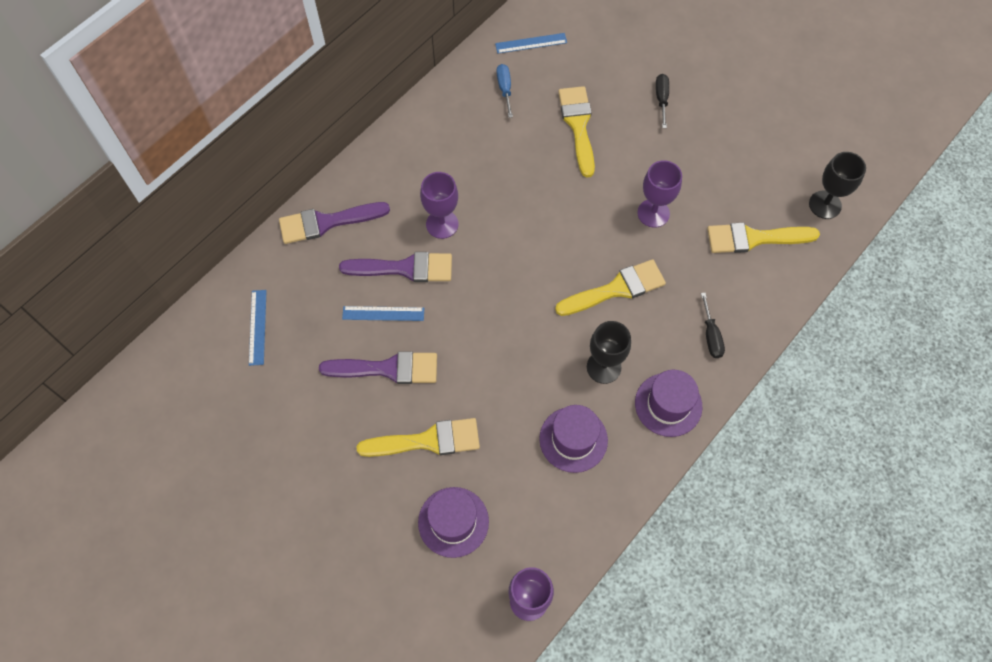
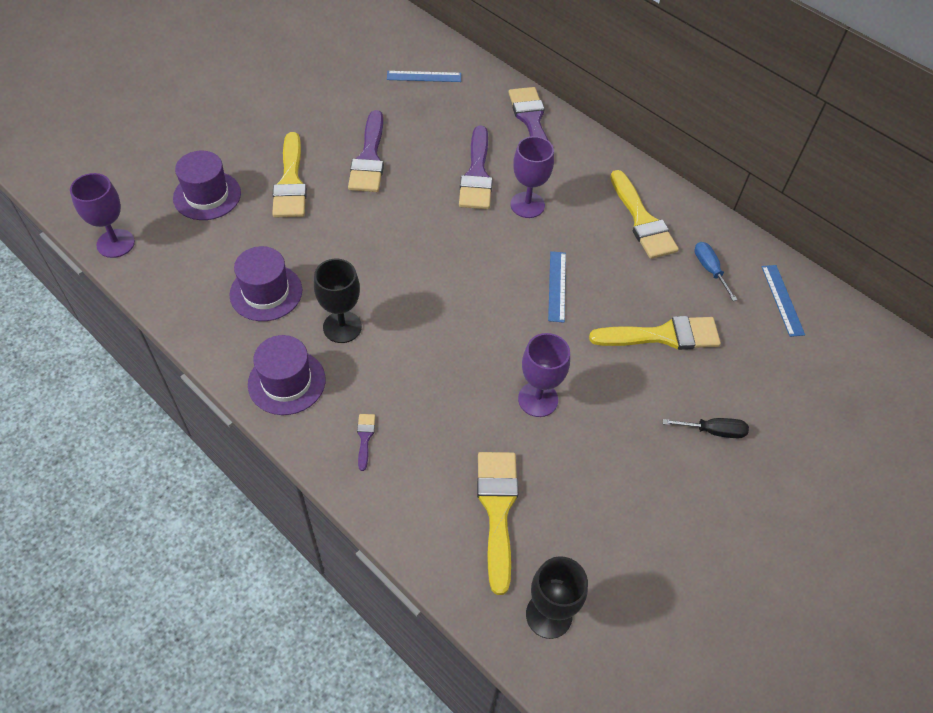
camera: 90 degrees right, 10 degrees down
blue ruler [342,306,424,321] -> blue ruler moved to [548,251,566,323]
blue screwdriver [497,64,513,118] -> blue screwdriver turned 105 degrees counterclockwise [695,242,738,301]
yellow brush [555,259,666,316] -> yellow brush moved to [610,170,679,259]
black screwdriver [701,293,725,358] -> purple brush [357,414,375,471]

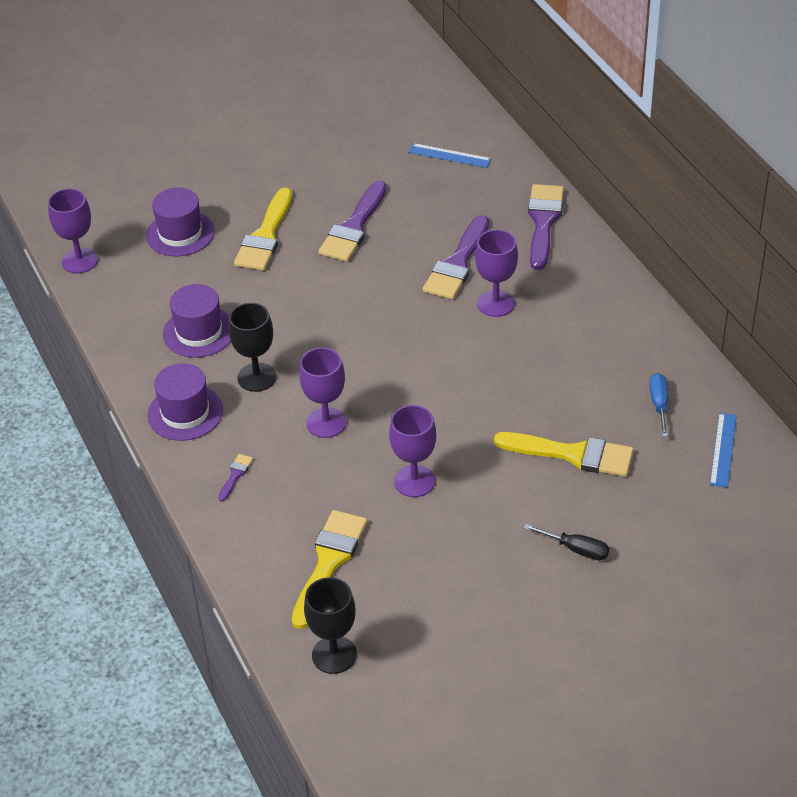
camera: 25 degrees right, 10 degrees down
blue ruler [548,251,566,323] -> none
yellow brush [610,170,679,259] -> none
none -> purple goblet [299,347,346,438]

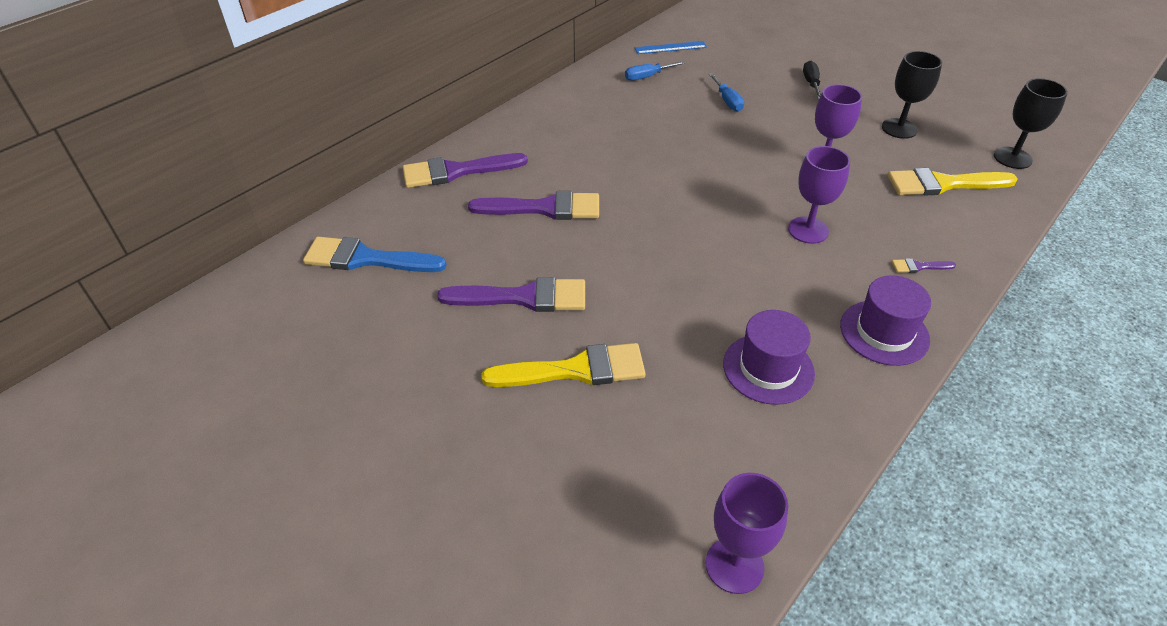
camera: 115 degrees left, 0 degrees up
purple hat [146,188,215,256] -> none
black goblet [229,303,276,392] -> black goblet moved to [882,51,942,139]
blue ruler [408,143,492,168] -> blue brush [303,237,447,272]
purple goblet [475,229,518,317] -> none
yellow brush [494,432,634,477] -> blue screwdriver [709,73,744,111]

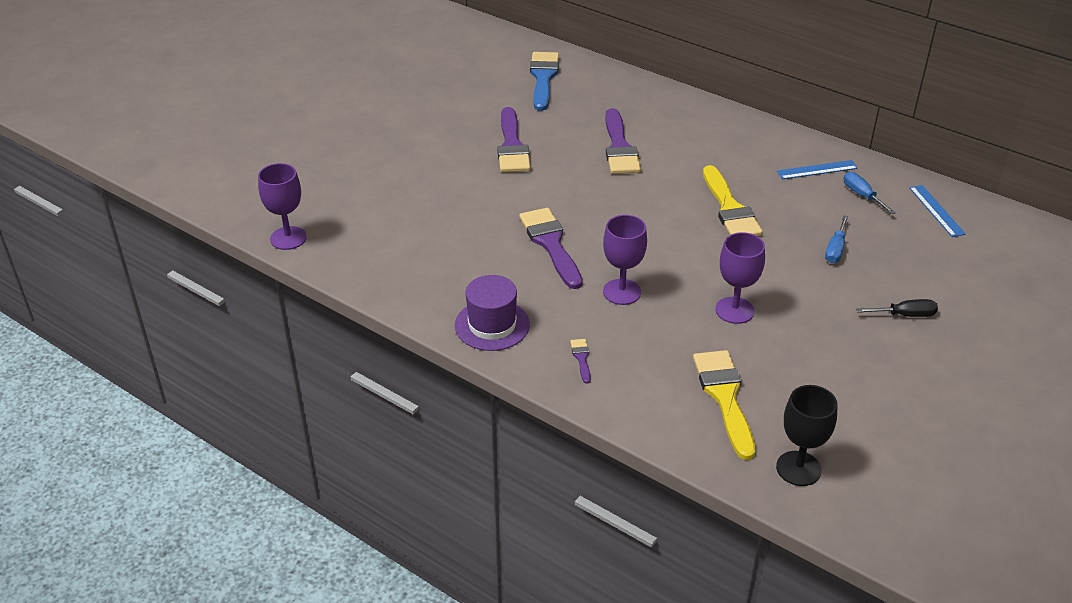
camera: 85 degrees right, 5 degrees down
purple brush [402,153,528,188] -> purple brush moved to [519,208,582,289]
yellow brush [481,343,646,387] -> yellow brush moved to [703,165,763,236]
blue screwdriver [709,73,744,111] -> blue screwdriver turned 45 degrees counterclockwise [825,215,848,263]
purple hat [723,310,815,405] -> none
black goblet [882,51,942,139] -> none
none -> blue ruler [777,160,858,179]

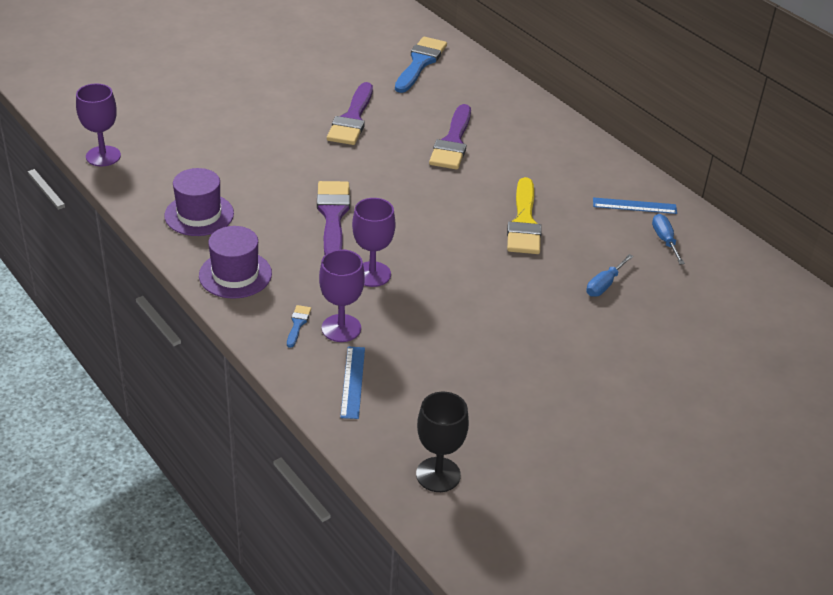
camera: 15 degrees right, 0 degrees up
purple brush [570,339,591,384] -> blue brush [287,305,311,348]
yellow brush [693,350,756,460] -> none
purple goblet [715,232,765,324] -> purple goblet moved to [319,249,365,342]
black screwdriver [856,299,938,317] -> none
blue ruler [909,185,966,237] -> blue ruler moved to [340,346,365,419]
none -> purple hat [164,168,234,236]

